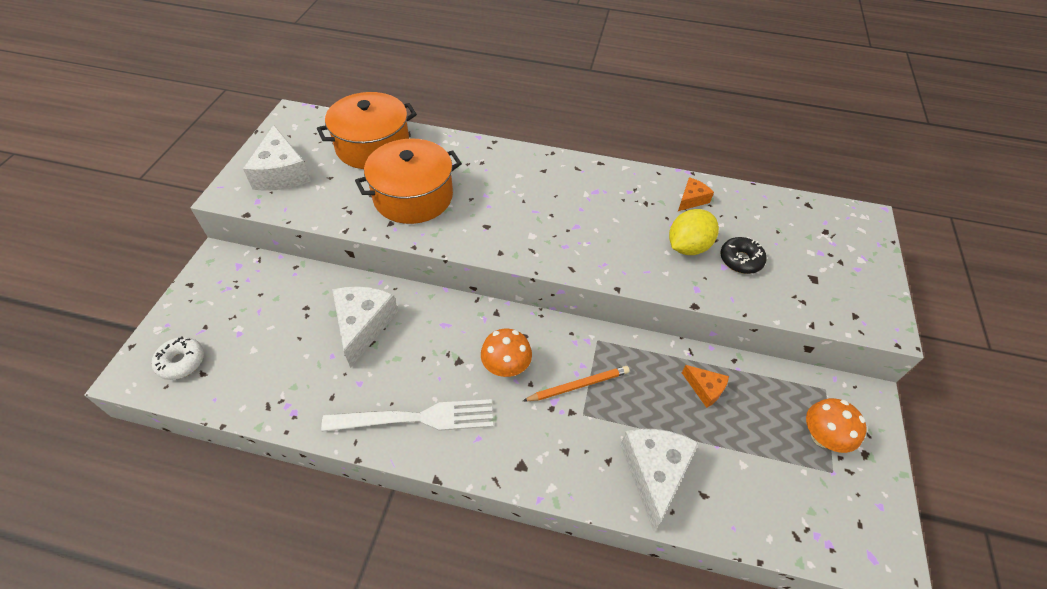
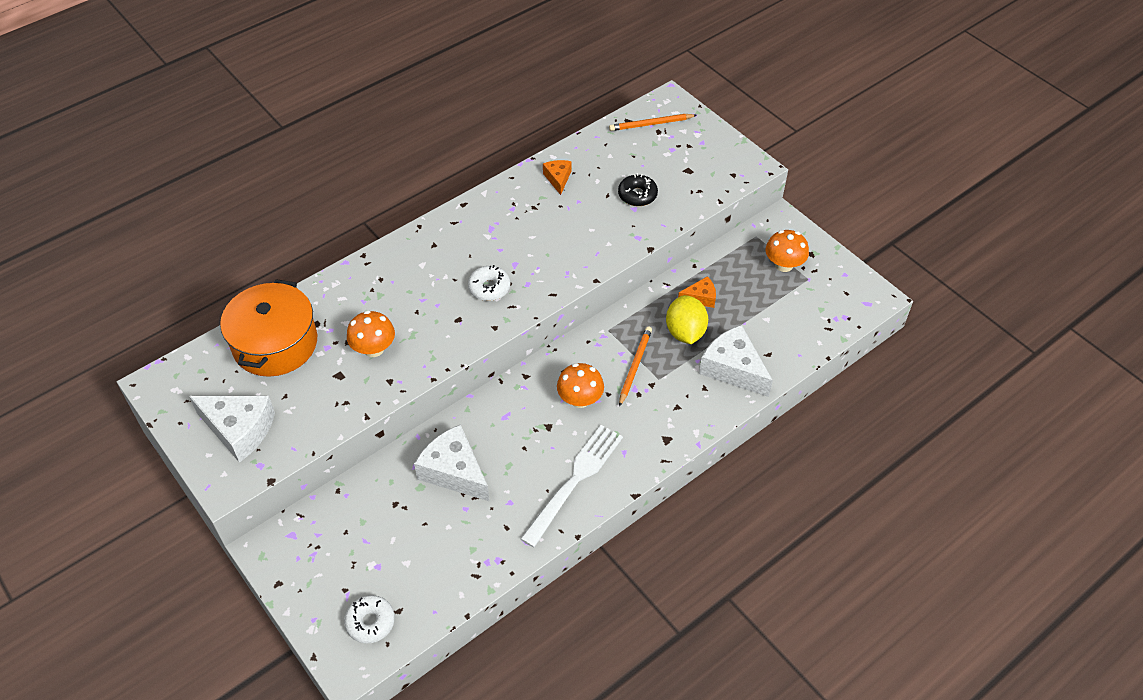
camera: 50 degrees left, 0 degrees up
orange pot [355,139,462,224] -> orange mushroom [347,310,395,357]
yellow lemon [669,209,719,255] -> yellow lemon moved to [666,295,708,344]
none -> white donut [468,265,510,301]
none -> orange pencil [609,114,697,131]

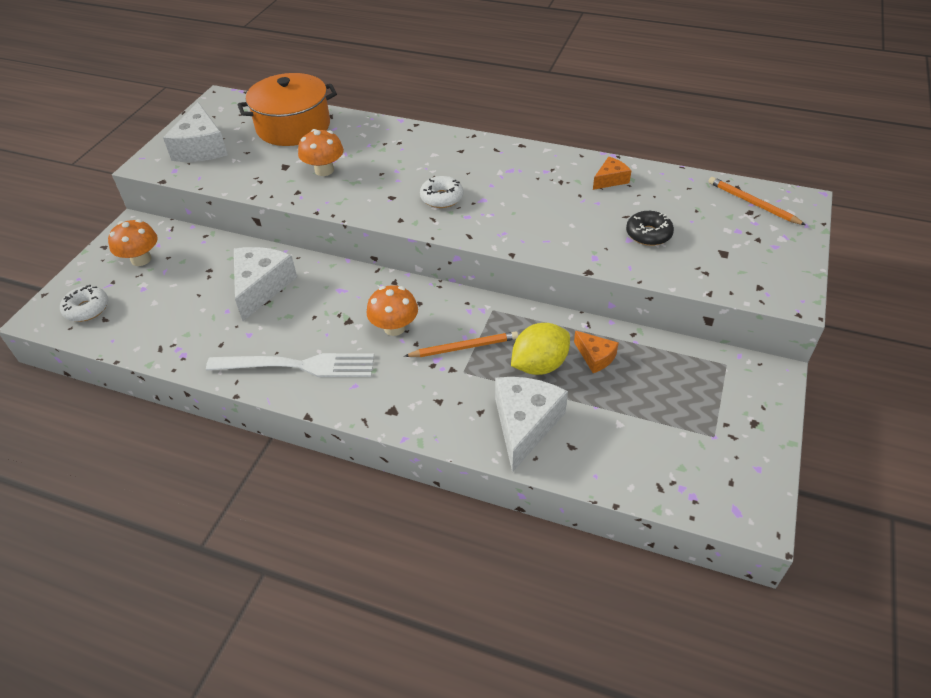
camera: 60 degrees right, 5 degrees down
orange mushroom [765,230,809,272] -> orange mushroom moved to [108,219,158,266]

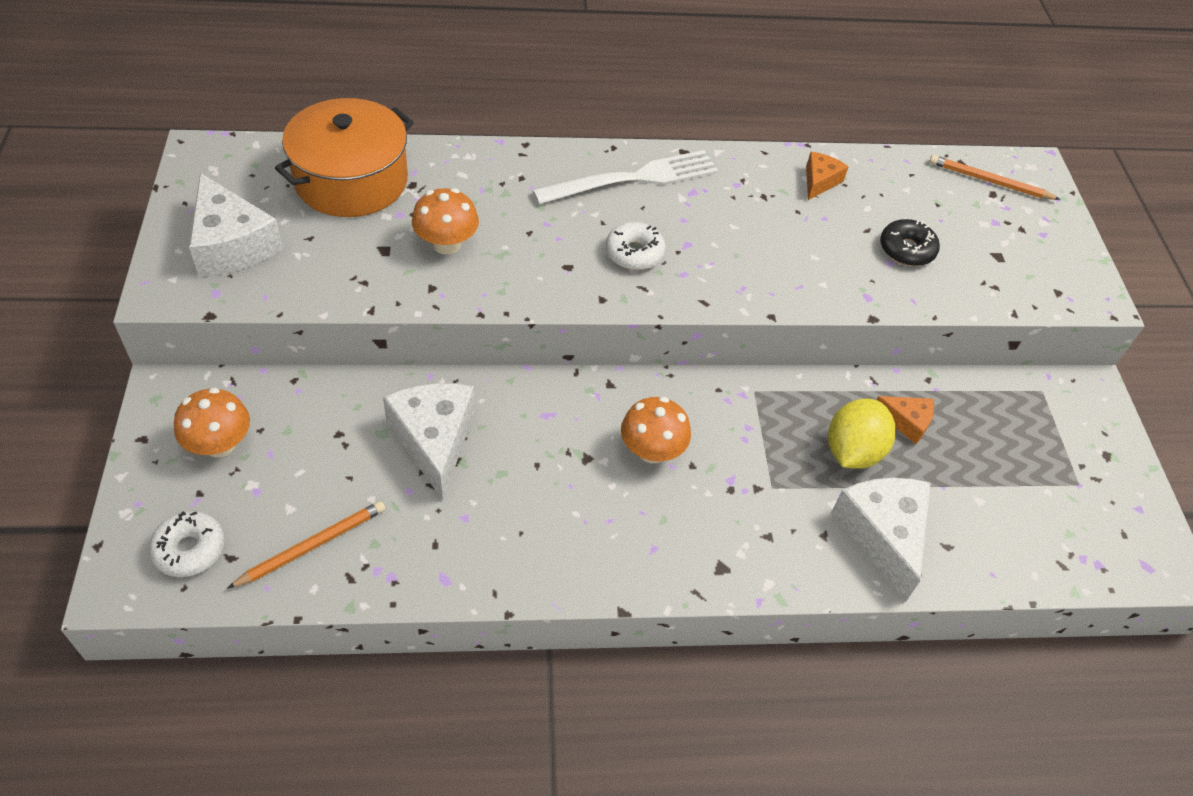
camera: 30 degrees left, 5 degrees up
white fork [206,353,374,377] -> white fork moved to [532,150,718,204]
orange pencil [405,331,519,357] -> orange pencil moved to [227,501,385,589]

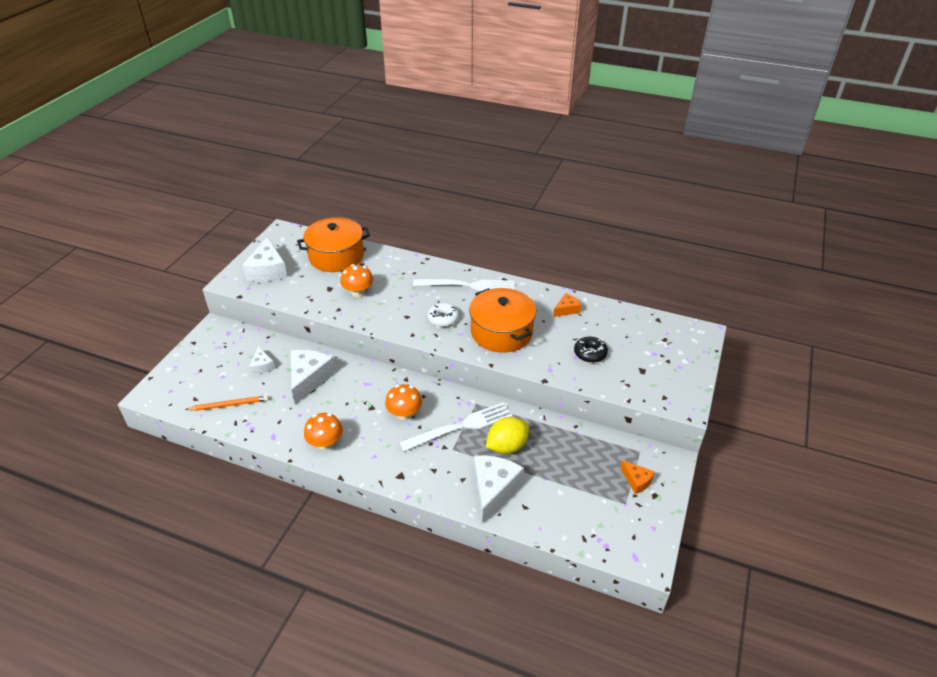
camera: 30 degrees right, 10 degrees down
white donut [149,511,225,577] -> none
orange mushroom [174,388,250,457] -> orange mushroom moved to [304,413,343,450]
orange cheese [877,396,934,444] -> orange cheese moved to [620,460,655,494]
orange pencil [929,155,1061,200] -> none
none -> white cheese [249,346,275,374]
none -> white fork [399,402,512,451]
none -> orange pot [469,288,536,353]

